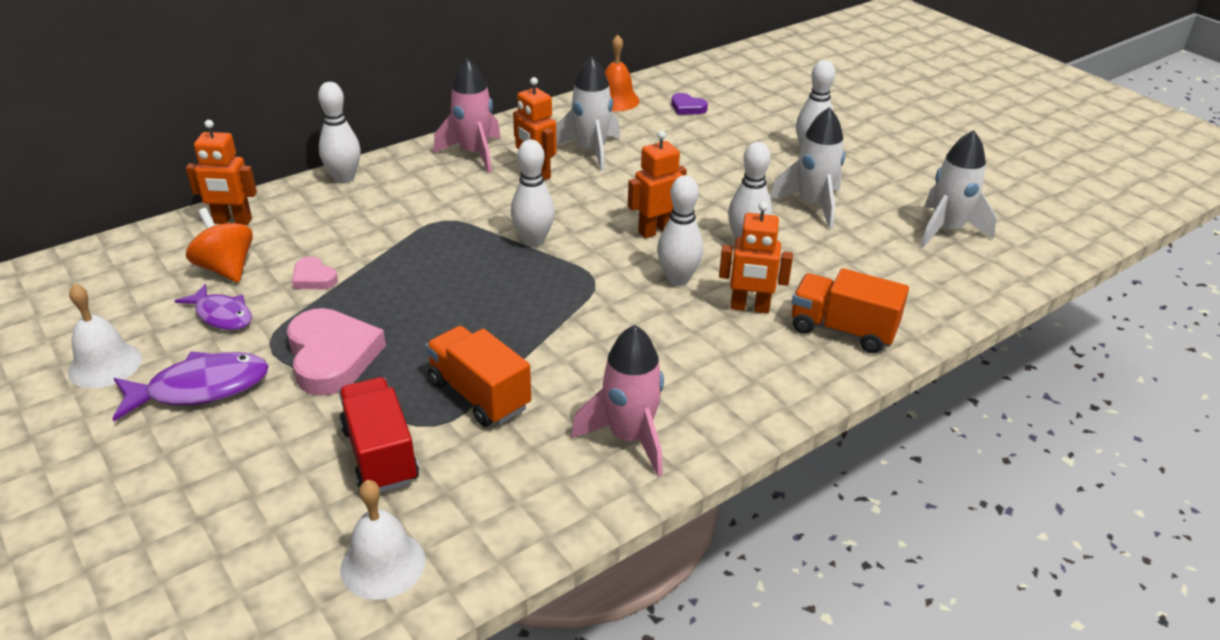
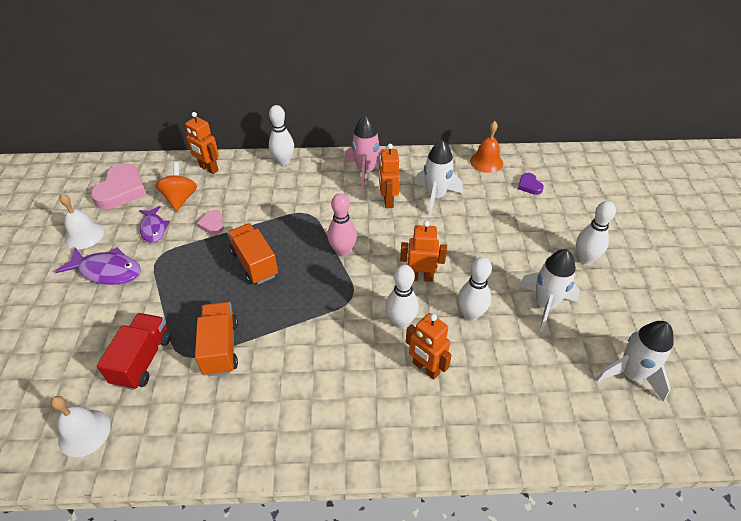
camera: 35 degrees right, 10 degrees up
pink heart [287,308,386,396] -> pink heart moved to [91,163,147,209]
white bowling pin [511,139,555,247] -> pink bowling pin [327,193,357,257]
pink rocket [571,325,664,477] -> none
orange truck [792,268,909,353] -> orange truck moved to [227,224,278,284]

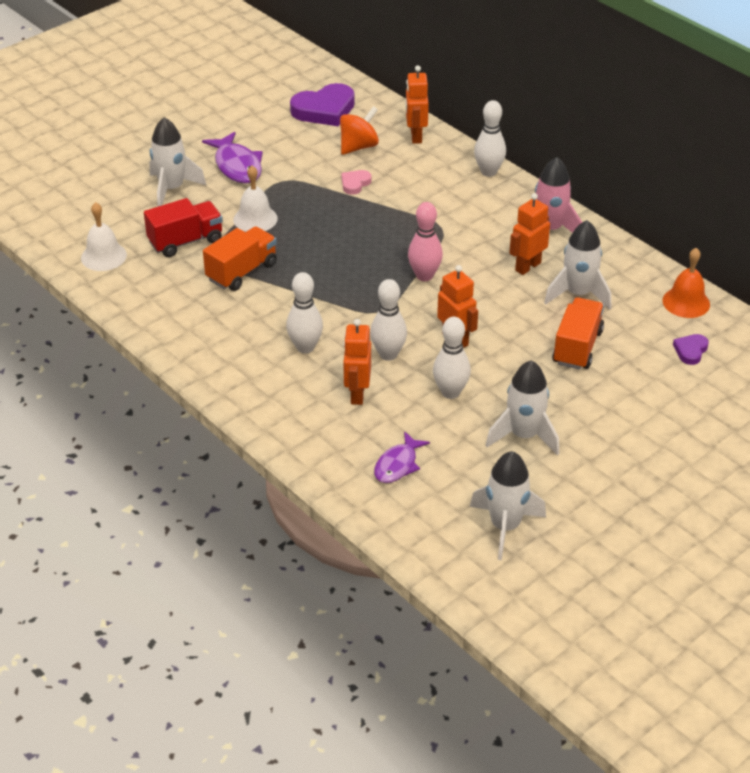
camera: 50 degrees right, 5 degrees down
white bell [60,194,104,249] -> white bell moved to [233,166,278,232]
pink heart [91,163,147,209] -> purple heart [290,83,355,126]
purple fish [139,206,170,243] -> purple fish moved to [374,431,430,483]
orange truck [227,224,278,284] -> orange truck moved to [552,297,604,370]
white bowling pin [576,201,616,264] -> white bowling pin moved to [286,272,323,354]
none -> white rocket [149,117,206,206]

